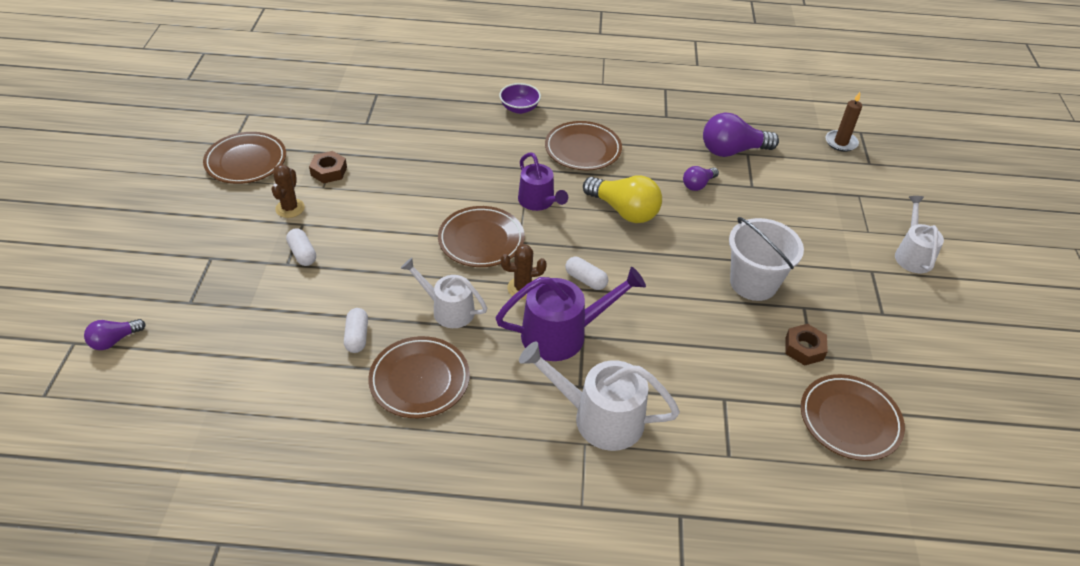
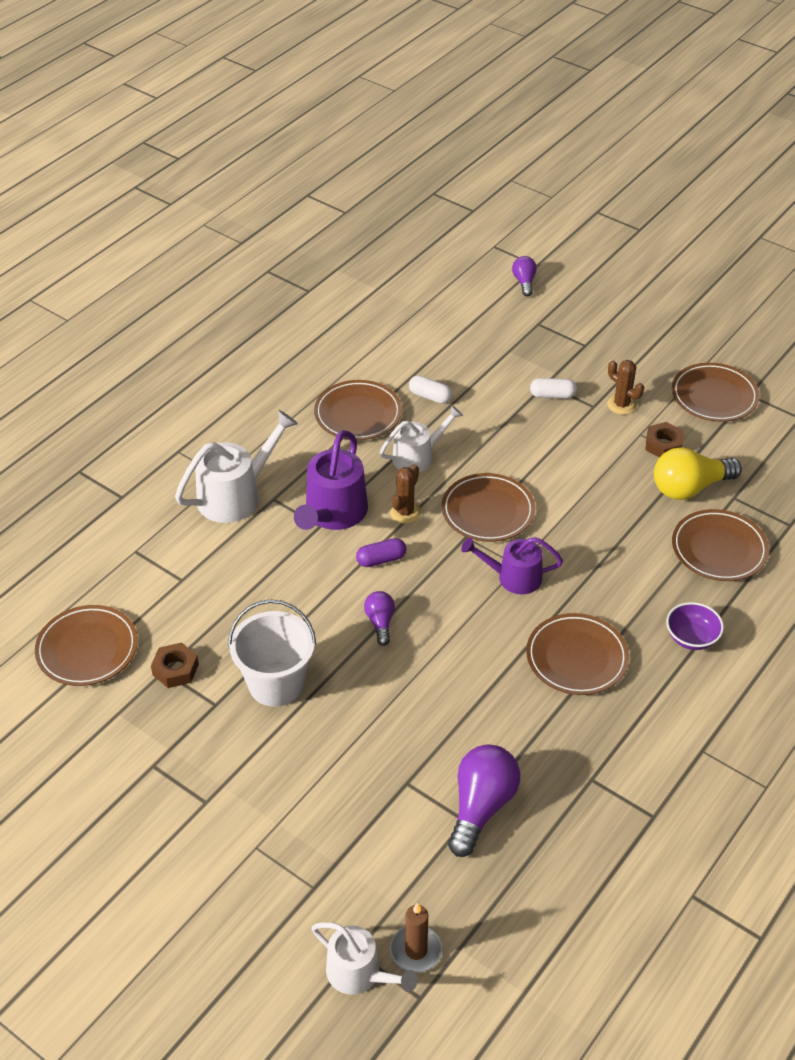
camera: 125 degrees right, 0 degrees up
white capsule [565,257,608,290] -> purple capsule [356,538,406,567]
yellow light bulb [583,176,662,223] -> yellow light bulb moved to [654,447,742,500]
purple light bulb [683,166,719,191] -> purple light bulb moved to [364,591,395,646]
white watering can [895,196,944,273] -> white watering can moved to [312,922,418,995]
none -> brown plate [672,509,769,581]

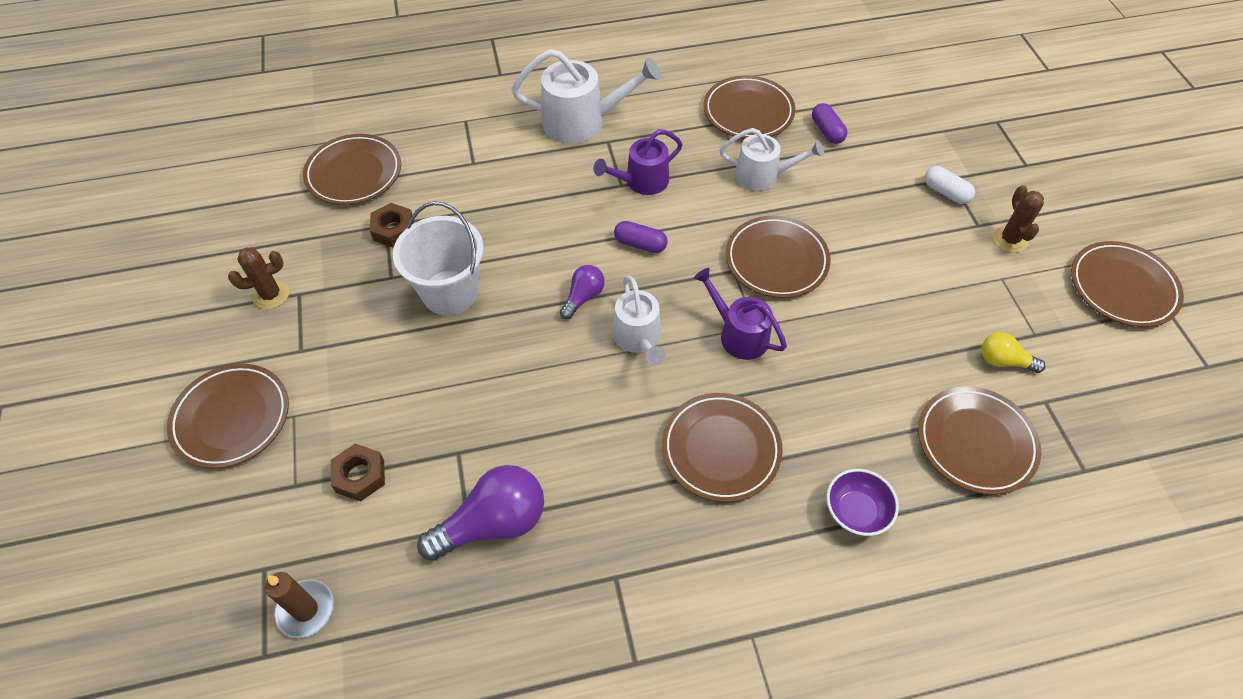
camera: 40 degrees right, 10 degrees up
purple watering can [294,430,368,530] -> purple watering can [593,129,683,195], size x0.66
white watering can [312,922,418,995] -> white watering can moved to [612,276,665,365]
brown cactus [390,464,421,524] -> brown cactus moved to [228,247,289,309]
white capsule [409,375,452,404] -> purple capsule [812,103,847,144]
purple light bulb [512,256,537,296] -> none
brown nut [645,422,684,458] -> brown nut moved to [331,444,385,502]
yellow light bulb [654,447,742,500] -> yellow light bulb [981,332,1045,373], size x0.55
none -> brown plate [167,364,289,469]

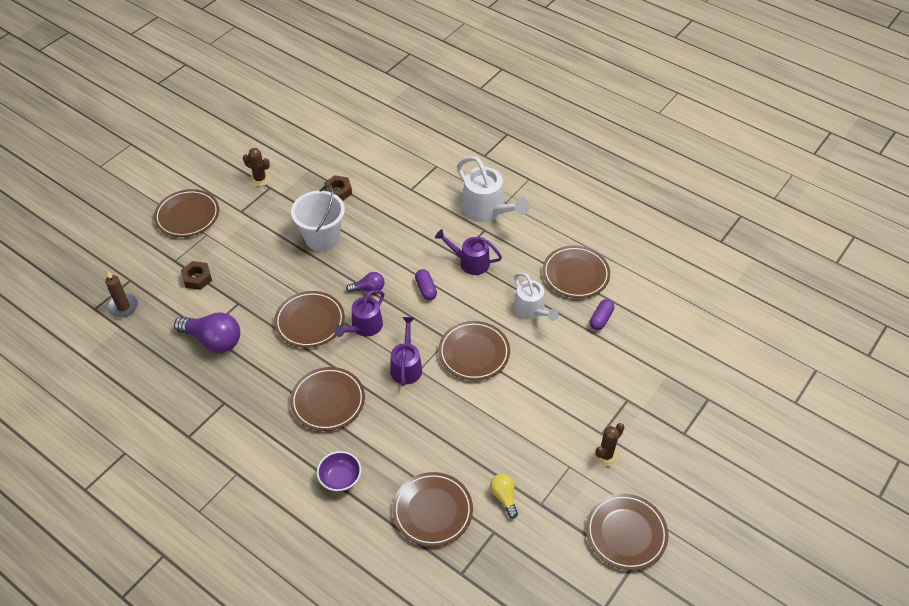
camera: 50 degrees right, 5 degrees down
brown plate [303,134,401,205] -> brown plate moved to [274,291,345,348]
white watering can [612,276,665,365] -> purple watering can [334,290,384,337]
white capsule [924,166,975,204] -> none

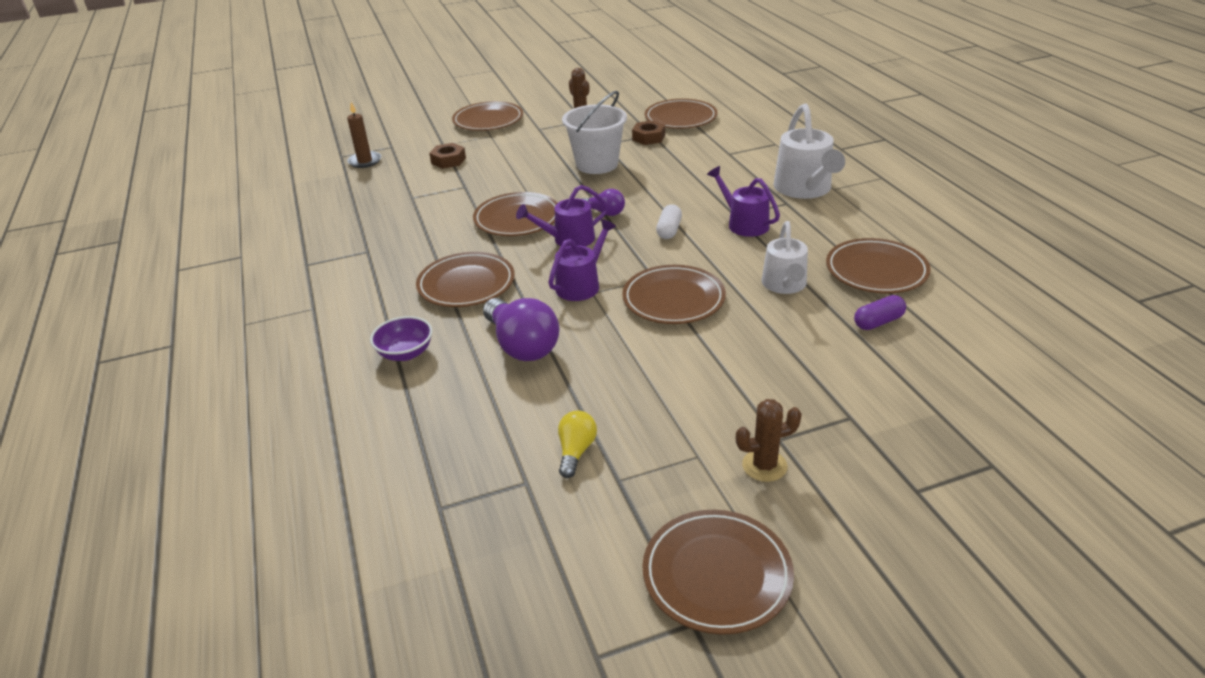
camera: 35 degrees right, 15 degrees down
purple light bulb [174,312,240,353] -> purple light bulb moved to [483,298,559,361]
brown plate [392,472,473,547] -> brown plate moved to [645,99,717,129]
purple capsule [415,269,437,300] -> white capsule [656,204,682,239]

